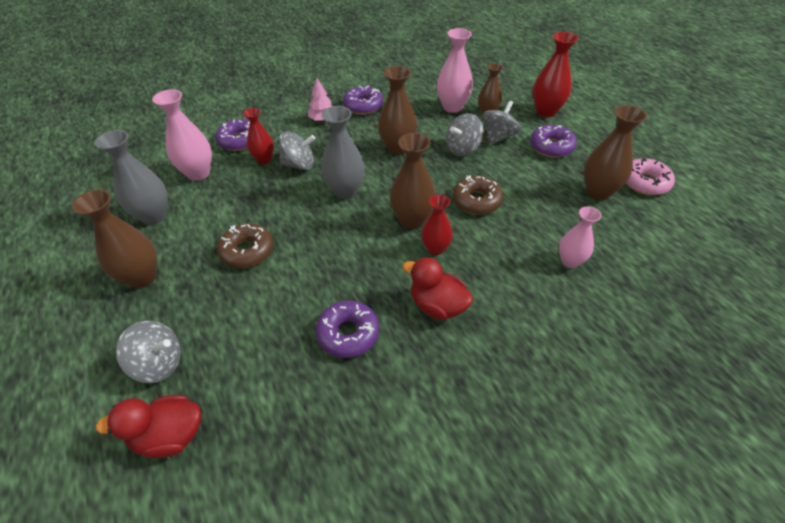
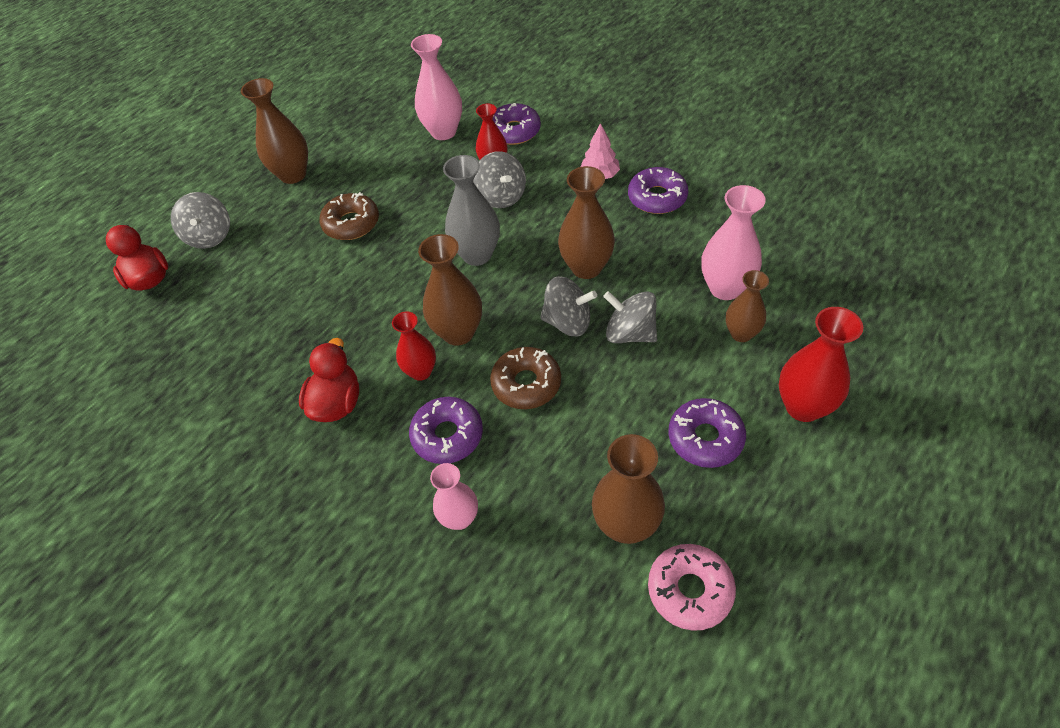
camera: 70 degrees right, 5 degrees up
grey vase [95,130,168,225] -> none
purple donut [316,300,379,358] -> purple donut moved to [409,397,483,464]
grey spinning top [482,101,521,145] -> grey spinning top moved to [540,276,597,336]

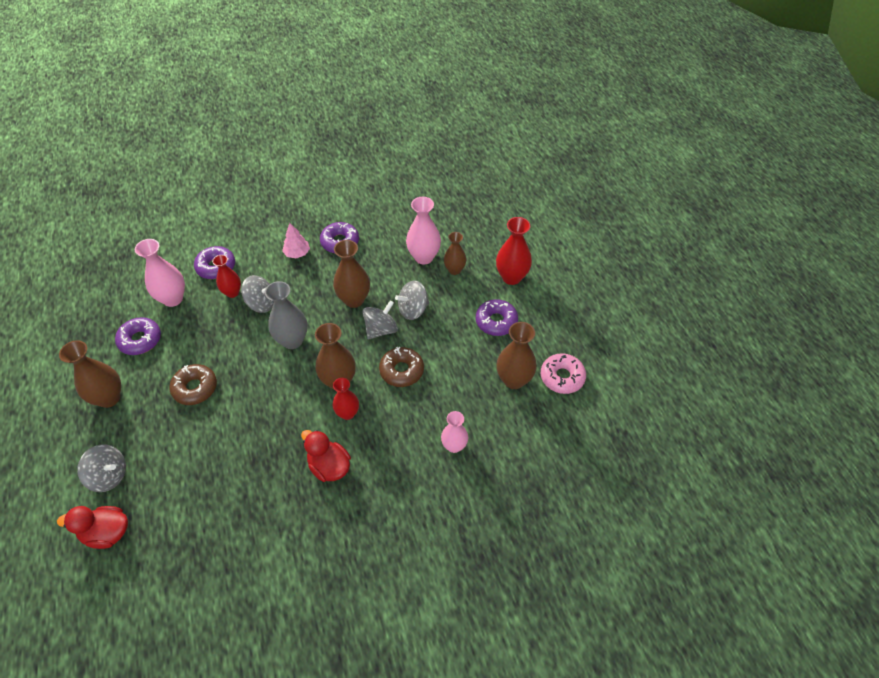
camera: 60 degrees left, 0 degrees up
purple donut [409,397,483,464] -> purple donut moved to [115,317,161,355]

